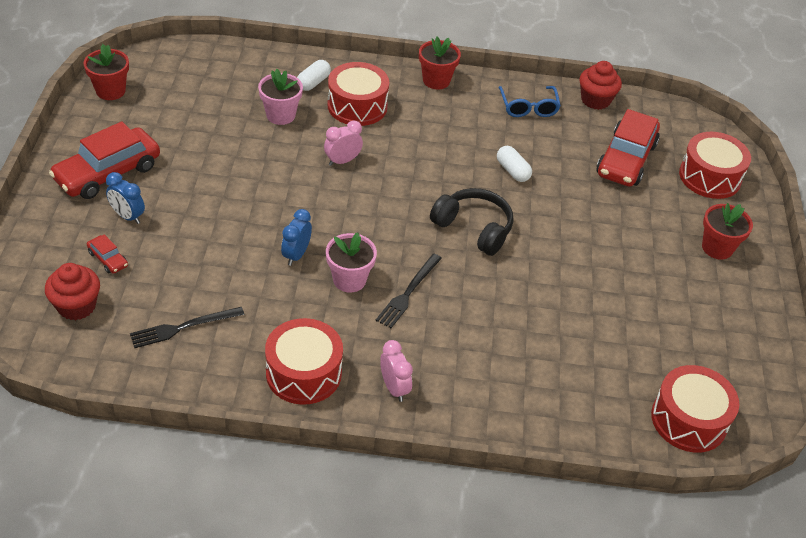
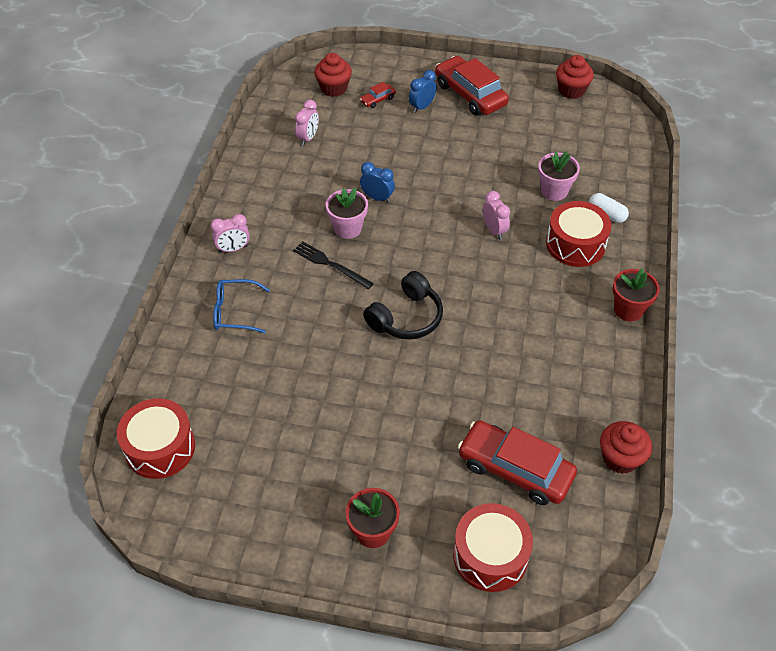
camera: 100 degrees right, 5 degrees up
red flower pot [84,44,129,100] -> red cupcake [556,55,594,99]
black fork [130,307,244,348] -> pink clock [295,100,319,146]
red drum [265,318,343,405] -> none
white capsule [497,146,532,182] -> none
blue glasses [499,86,561,117] -> blue glasses moved to [213,279,270,333]

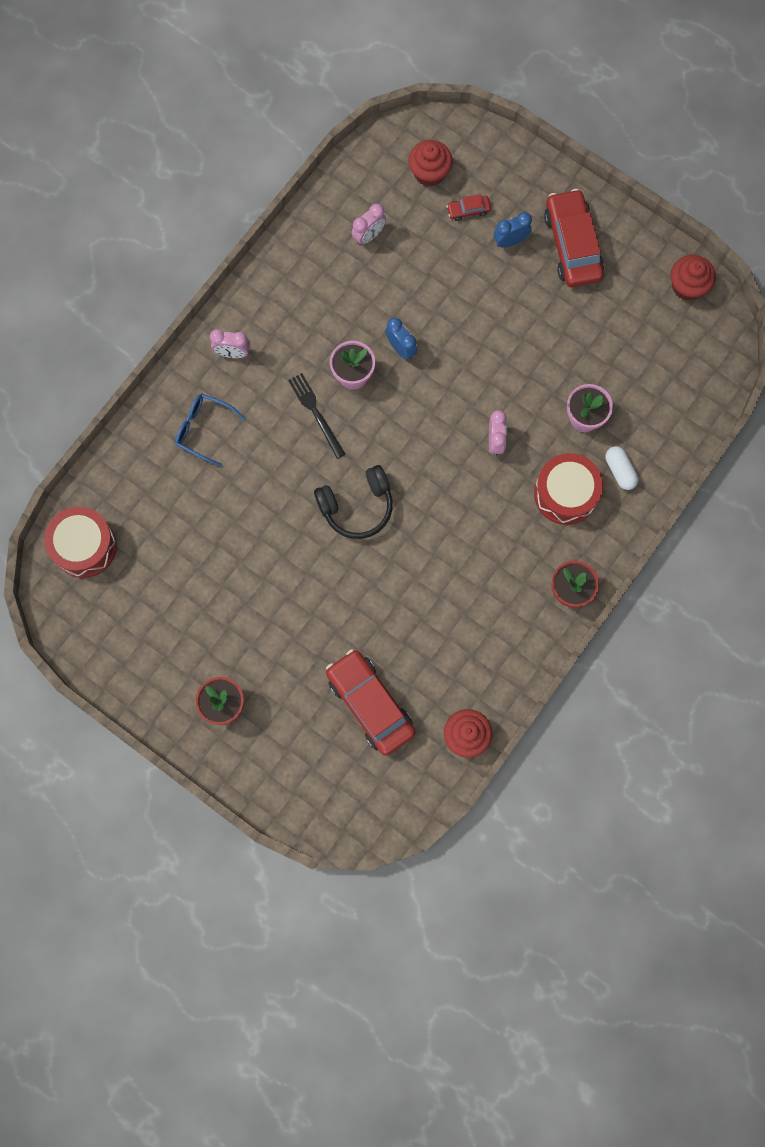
camera: 25 degrees right, 25 degrees up
red drum [453,503,533,592] -> none

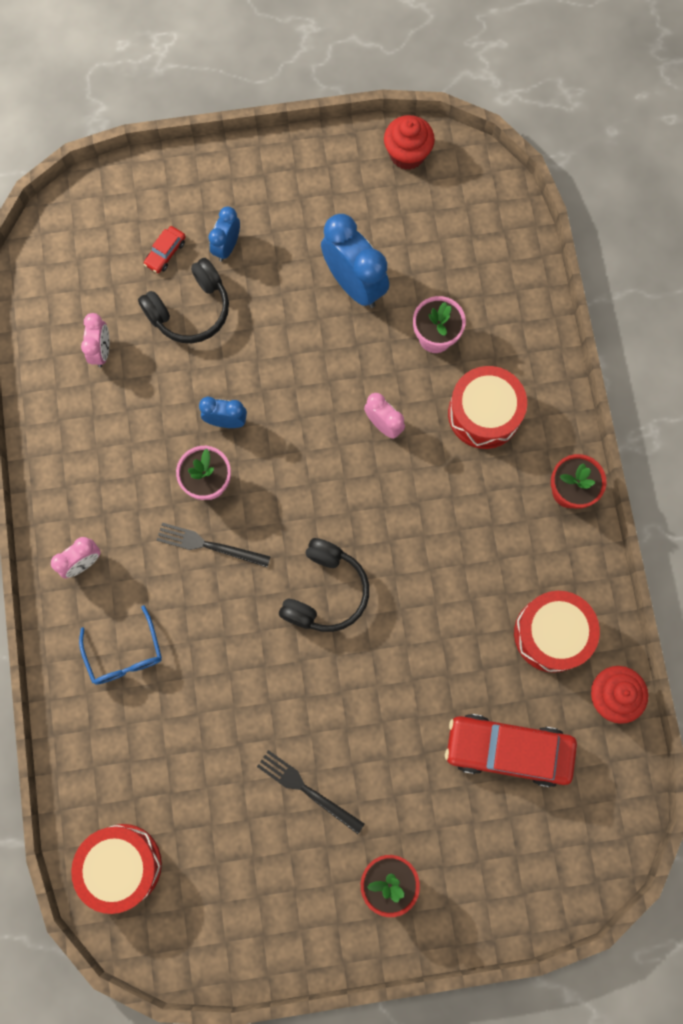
camera: 45 degrees left, 0 degrees up
blue glasses [175,394,246,467] -> blue glasses turned 90 degrees counterclockwise [79,605,162,685]
red cupcake [408,140,453,187] -> none
red car [544,189,604,287] -> none
white capsule [606,446,638,490] -> none
none -> black headphones [138,258,229,343]
none -> black fork [257,750,365,834]
none -> blue clock [321,214,389,308]
none -> red drum [514,591,600,673]

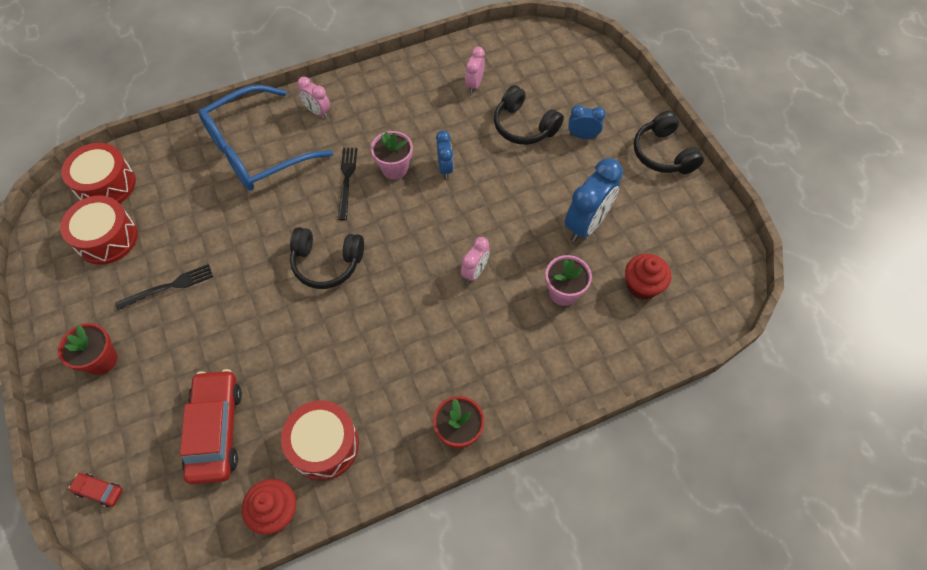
camera: 75 degrees right, 15 degrees down
blue glasses [79,605,162,685] -> blue glasses [198,85,333,191], size x2.06
pink clock [81,313,109,367] -> pink clock turned 120 degrees clockwise [465,47,485,93]
red car [144,226,186,273] -> red car moved to [69,473,123,507]
black fork [257,750,365,834] -> black fork turned 45 degrees clockwise [115,264,213,310]
red cupcake [384,115,435,170] -> red cupcake moved to [625,254,671,300]
red drum [448,366,527,449] -> red drum moved to [60,196,138,265]
none -> black headphones [634,111,704,174]

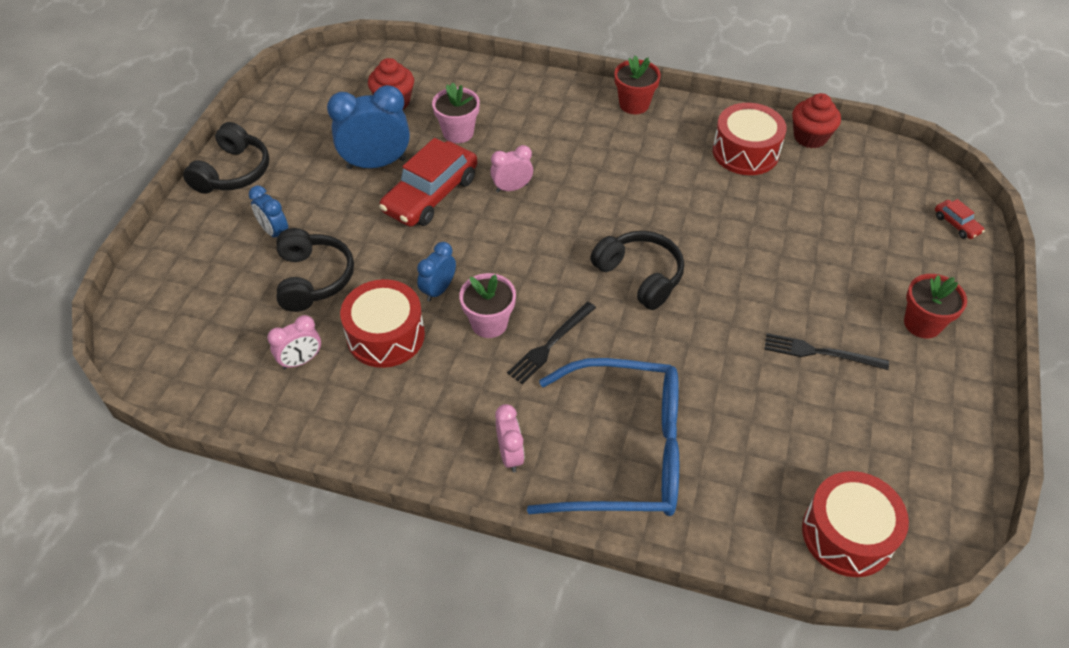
camera: 140 degrees left, 10 degrees down
red drum [60,196,138,265] -> red drum moved to [340,279,425,368]
red car [180,369,242,485] -> red car moved to [379,138,477,227]

